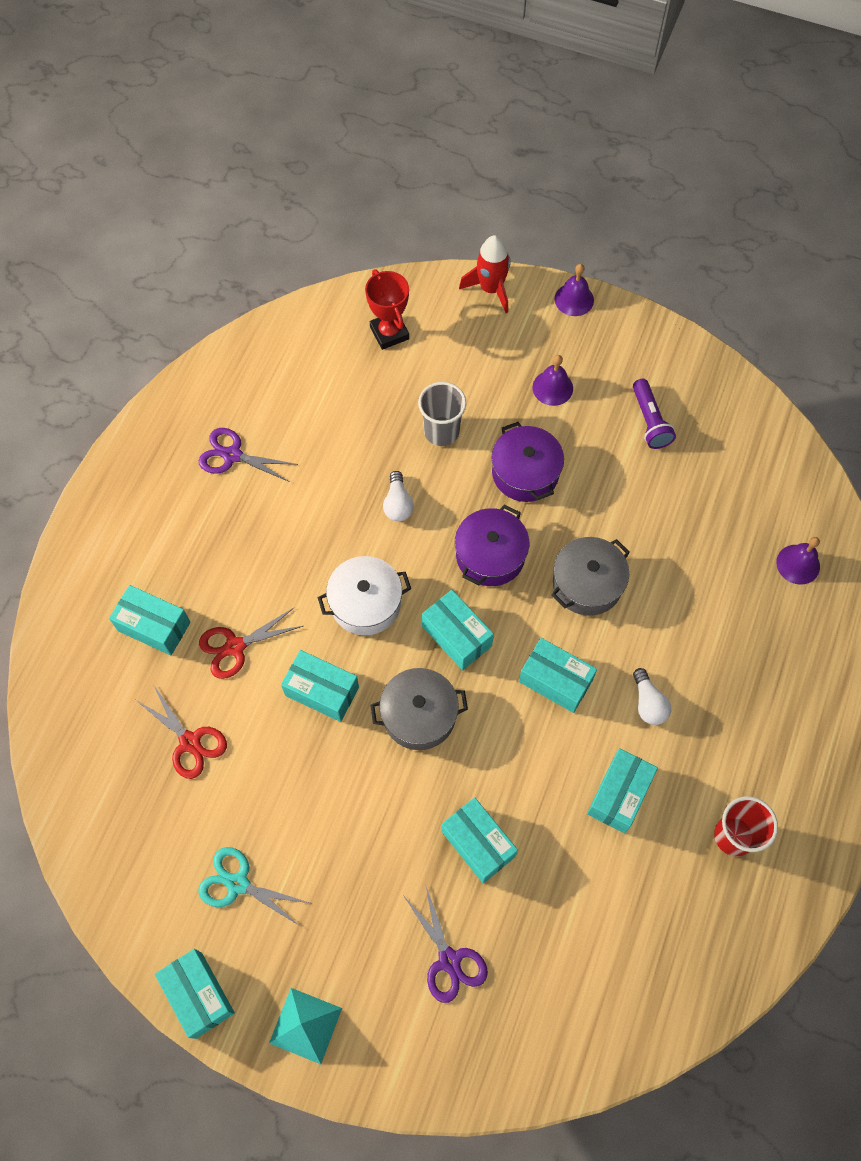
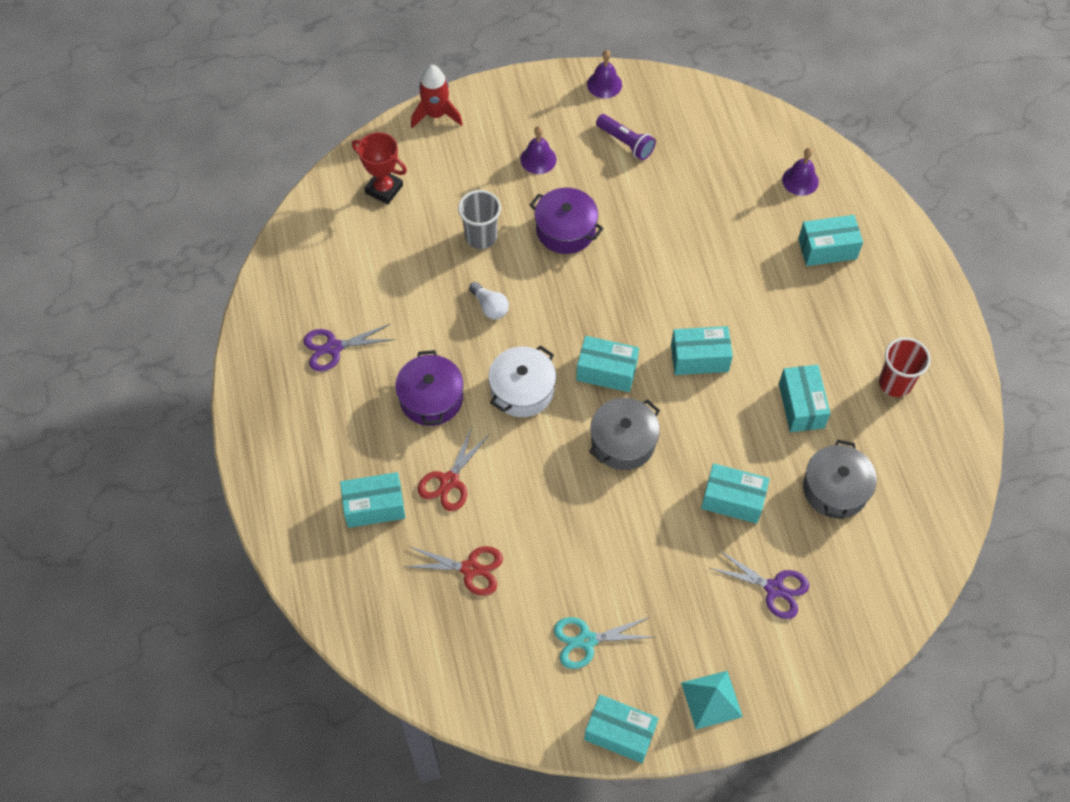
camera: 35 degrees left, 5 degrees down
turquoise box [281,650,359,722] -> turquoise box moved to [798,215,863,266]
purple pot [455,504,529,586] -> purple pot moved to [395,350,463,426]
grey pot [551,537,630,616] -> grey pot moved to [803,439,877,519]
purple bell [555,264,594,316] -> purple bell moved to [587,50,622,98]
white light bulb [633,668,671,725] -> none

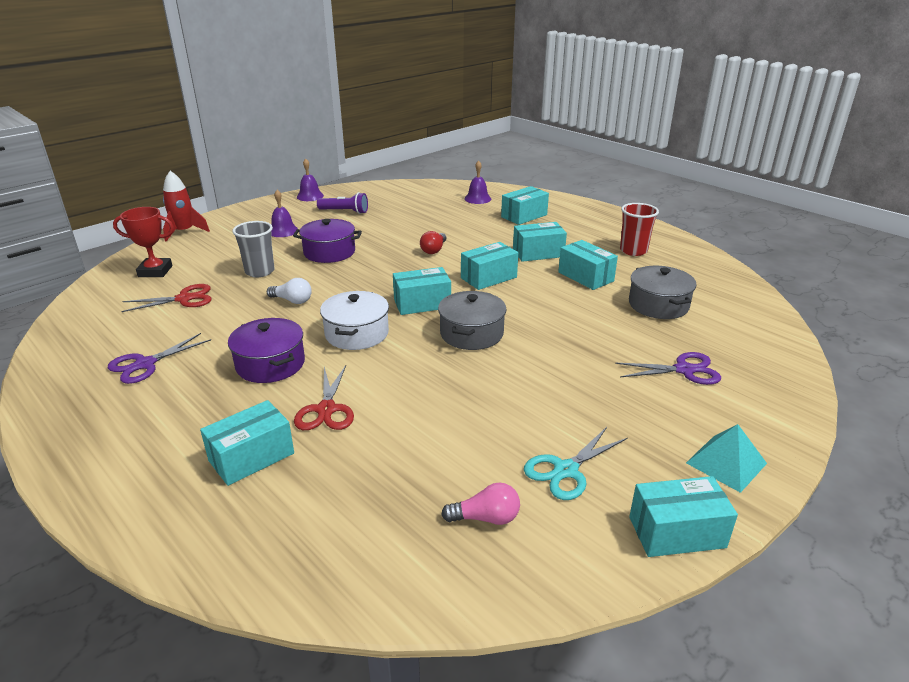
camera: 30 degrees left, 30 degrees down
red scissors [403,546,503,596] -> red scissors moved to [121,284,211,312]
turquoise box [701,463,770,524] -> turquoise box moved to [513,222,567,262]
none -> red light bulb [420,231,447,254]
none -> pink light bulb [441,482,520,525]

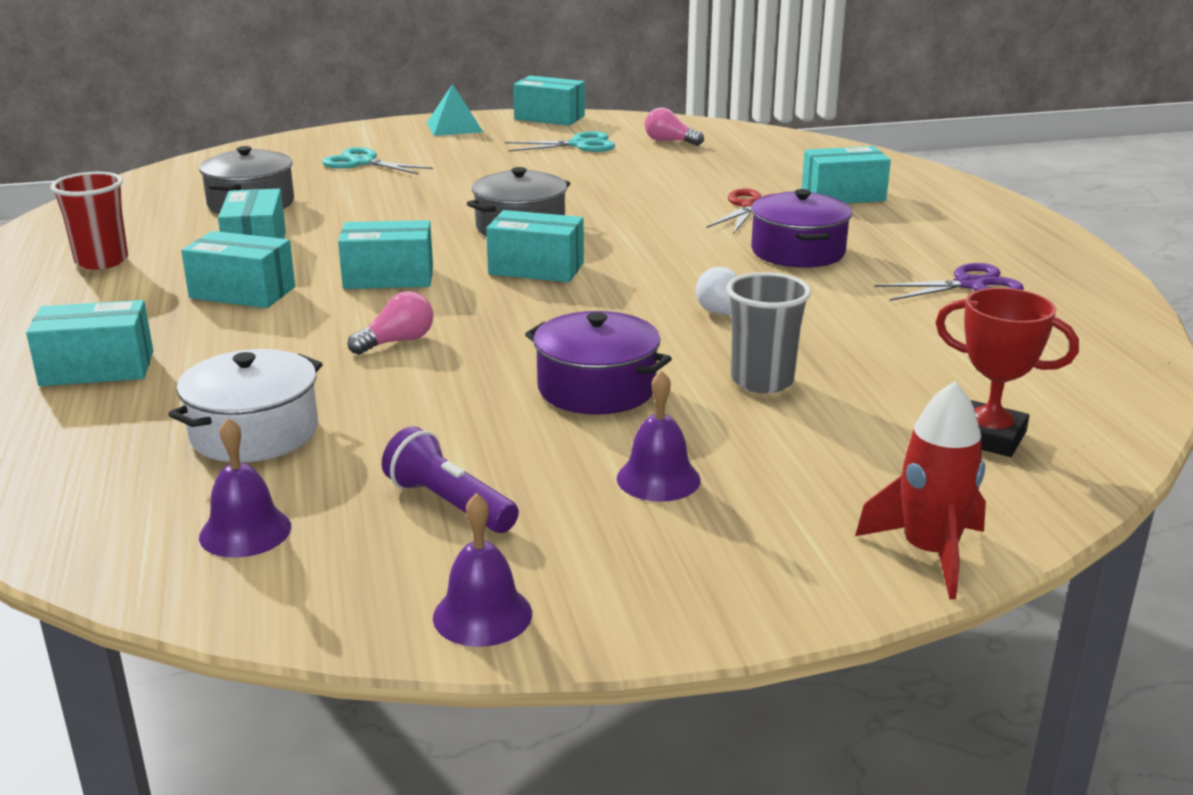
camera: 150 degrees left, 5 degrees down
red scissors [121,284,211,312] -> none
white pot [320,291,389,350] -> white pot moved to [168,349,323,462]
red light bulb [420,231,447,254] -> pink light bulb [347,291,433,355]
purple bell [464,161,491,204] -> purple bell moved to [199,418,291,558]
purple scissors [615,352,721,385] -> turquoise scissors [322,147,433,175]

